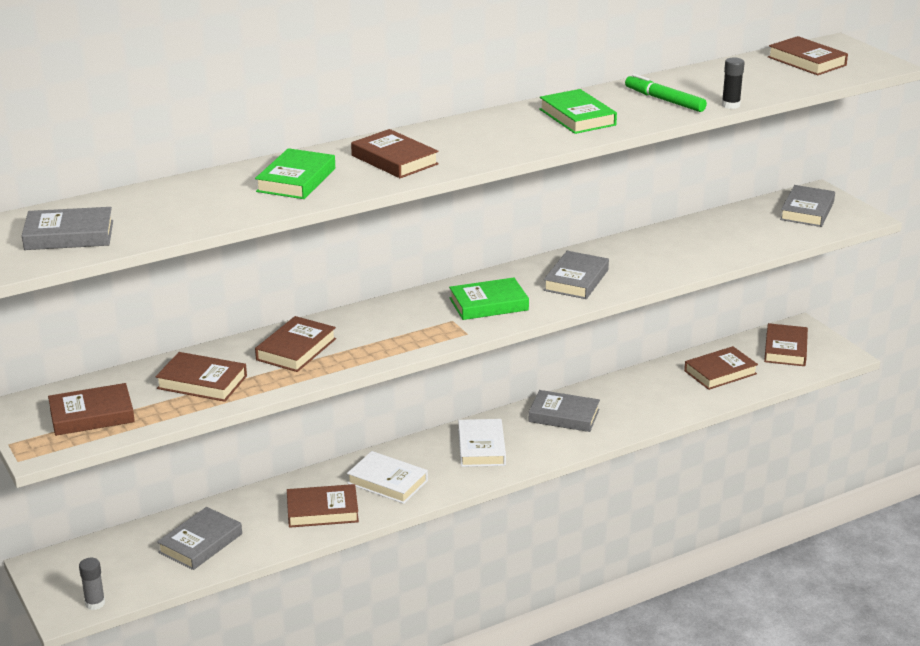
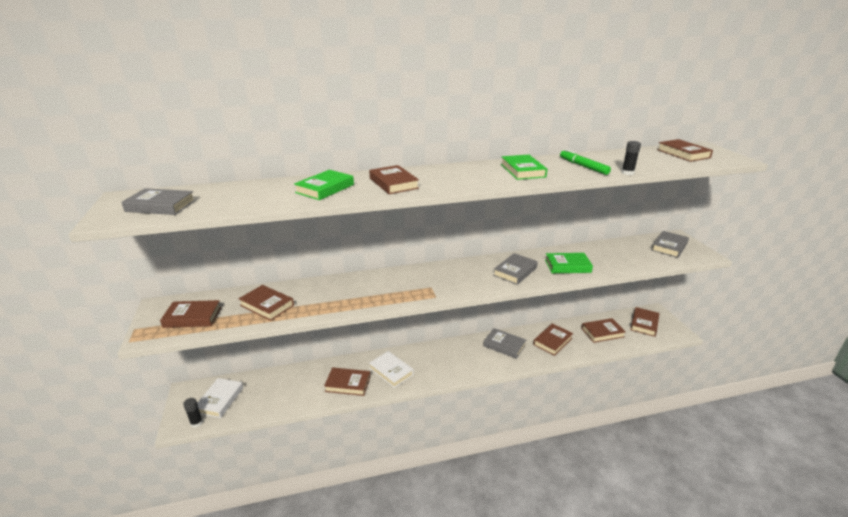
camera: 15 degrees right, 0 degrees up
grey glue stick [79,557,105,610] -> black glue stick [183,398,203,428]
grey book [157,507,242,570] -> none
brown book [255,316,336,372] -> brown book moved to [533,324,573,356]
green book [449,277,529,320] -> green book moved to [545,253,593,273]
white book [458,419,506,467] -> white book moved to [197,378,243,418]

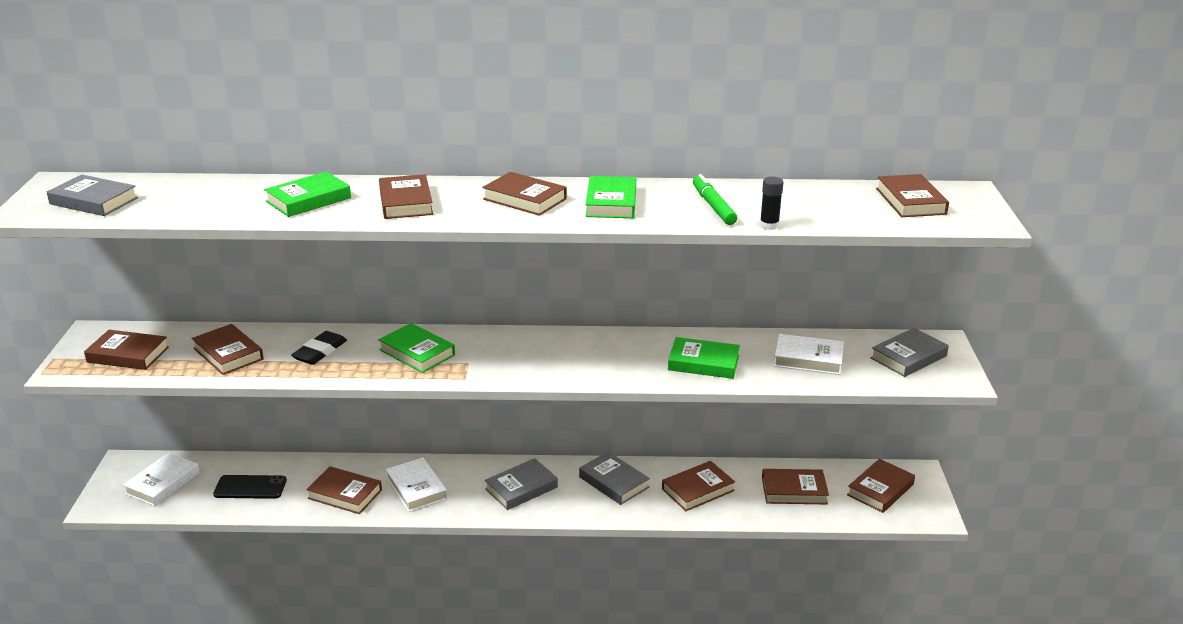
camera: 15 degrees right, 0 degrees up
black glue stick [183,398,203,428] -> none
grey book [493,253,538,285] -> grey book moved to [485,458,558,510]
none -> black phone [213,475,287,499]
none -> black eraser [291,331,347,365]
none -> green book [378,323,455,373]
none -> brown book [482,172,567,216]
none -> white book [774,334,844,375]

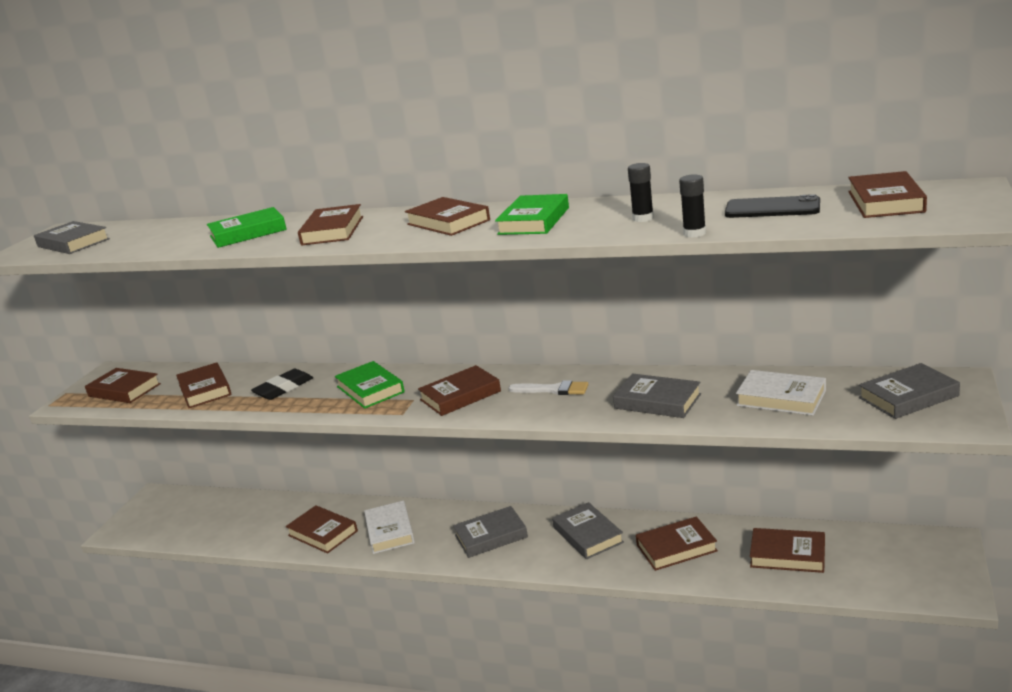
camera: 20 degrees right, 5 degrees down
white book [123,452,200,506] -> none
black phone [213,475,287,499] -> black phone moved to [725,194,820,218]
green book [668,337,740,379] -> grey book [613,373,701,418]
green marker [693,174,737,225] -> black glue stick [628,163,654,222]
brown book [847,459,915,513] -> brown book moved to [418,365,501,416]
none -> white brush [508,380,588,395]

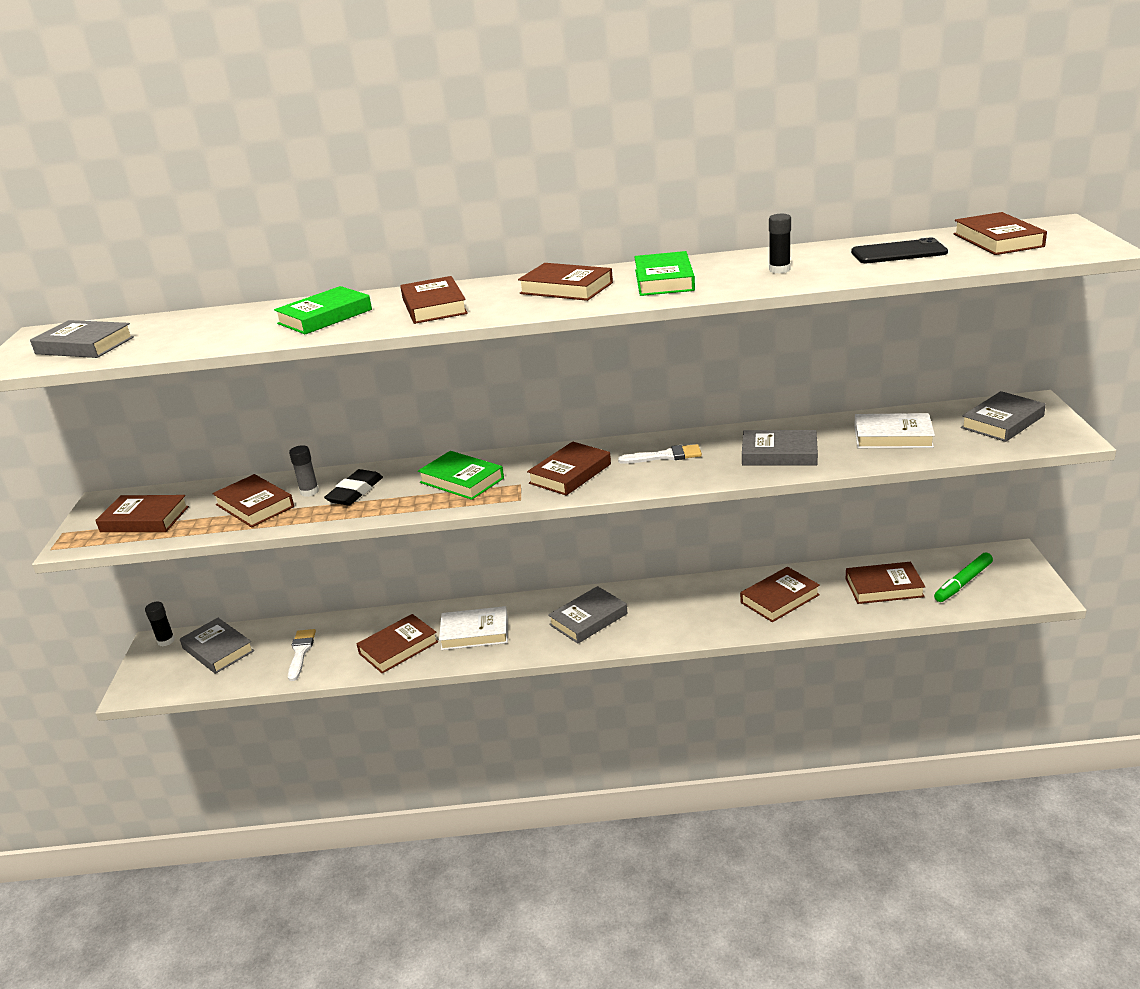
camera: 20 degrees left, 5 degrees up
brown book [286,505,358,554] -> brown book turned 60 degrees counterclockwise [357,614,438,673]
white book [364,501,415,554] -> white book turned 60 degrees counterclockwise [439,606,508,650]
grey book [552,502,624,559] -> grey book moved to [180,618,254,674]
black glue stick [679,174,706,238] -> black glue stick moved to [145,602,175,646]
none -> white brush [288,629,316,681]
none -> grey glue stick [289,445,319,497]
none -> green marker [934,553,993,602]

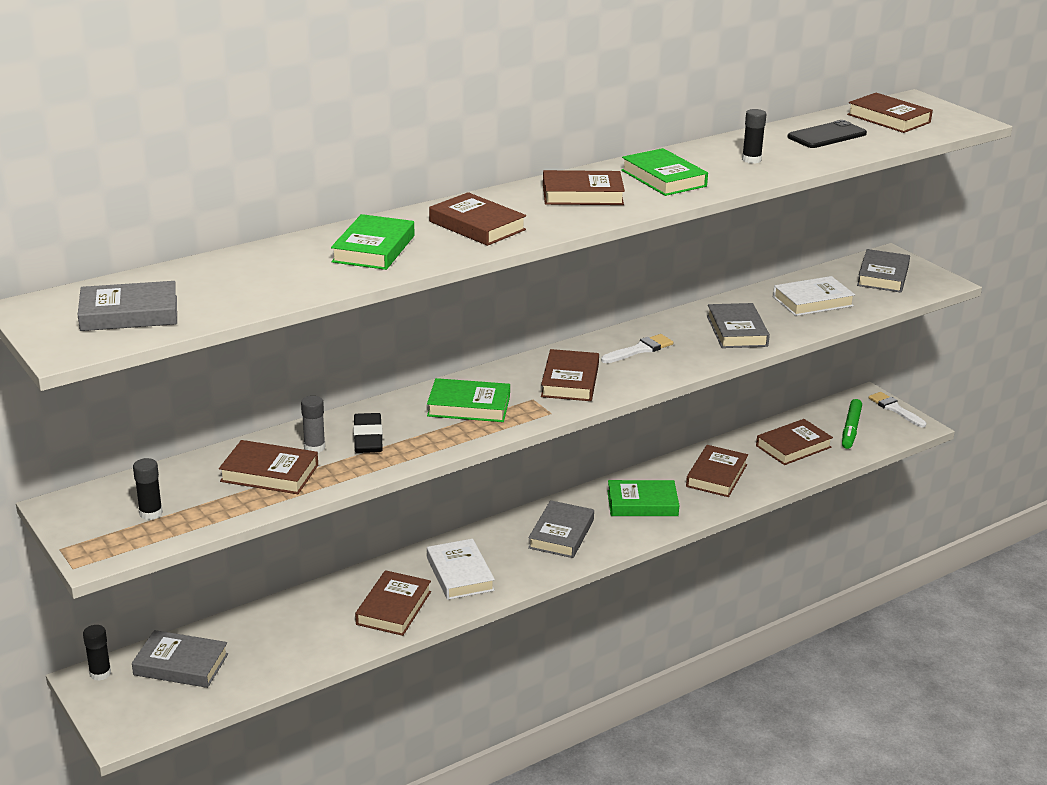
camera: 35 degrees left, 0 degrees up
brown book [95,495,189,532] -> black glue stick [133,458,163,520]
white brush [288,629,316,681] -> white brush moved to [869,392,926,428]
white book [439,606,508,650] -> white book turned 75 degrees counterclockwise [427,539,495,600]
grey book [742,430,818,466] -> grey book turned 75 degrees counterclockwise [707,303,770,348]
none -> green book [607,480,679,516]

